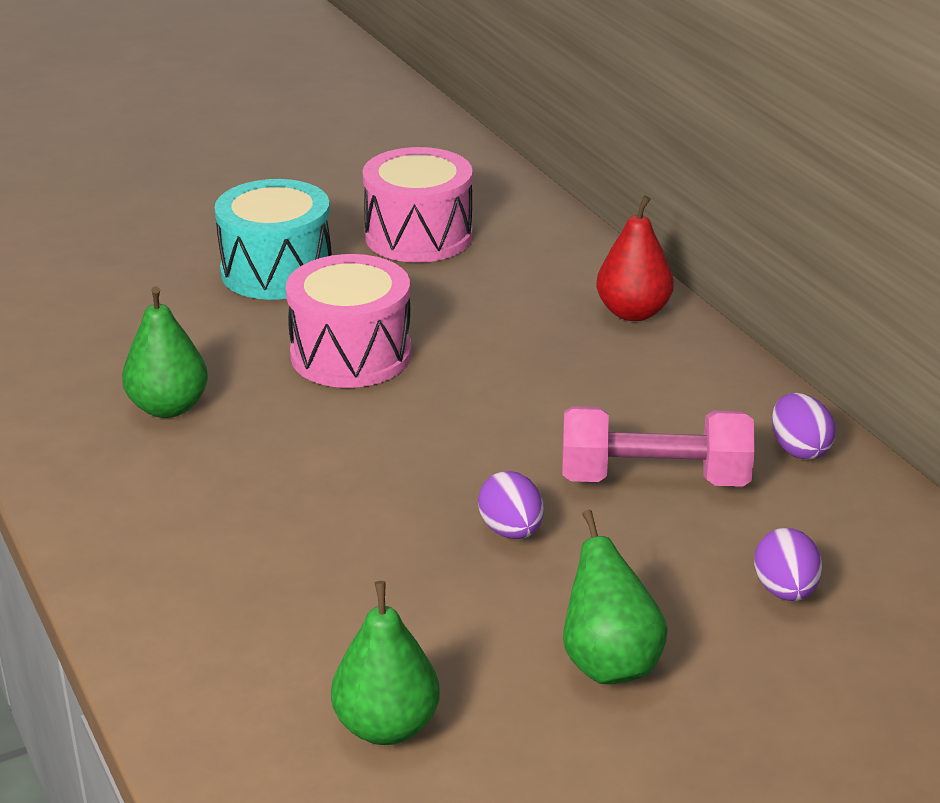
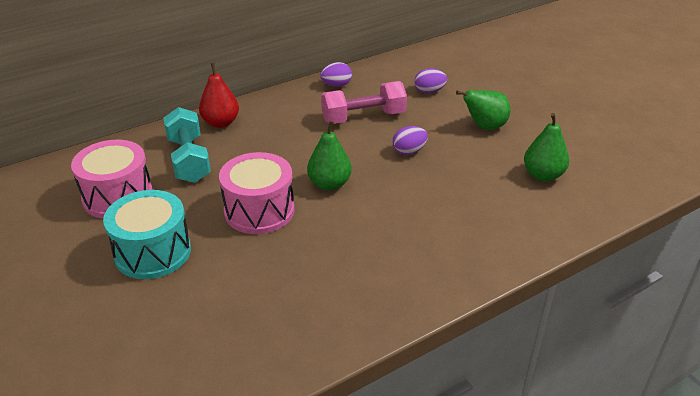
camera: 95 degrees left, 5 degrees up
green pear [122,287,208,418] -> green pear moved to [307,120,352,191]
pink dumbbell [562,406,755,487] -> pink dumbbell turned 75 degrees clockwise [321,81,407,124]
none -> turquoise dumbbell [163,107,211,183]

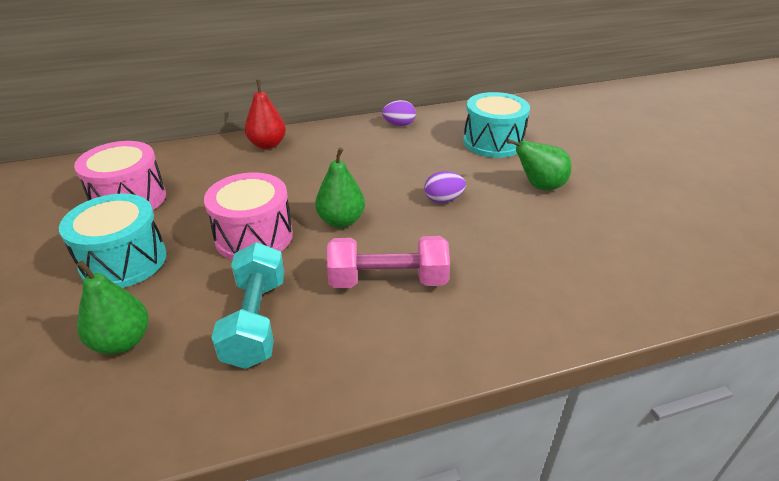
camera: 15 degrees right, 0 degrees up
turquoise dumbbell [163,107,211,183] -> turquoise dumbbell moved to [211,242,284,369]
pink dumbbell [321,81,407,124] -> pink dumbbell moved to [327,236,450,288]
purple egg [414,68,447,94] -> turquoise drum [463,92,530,158]
green pear [524,113,569,181] -> green pear moved to [77,261,149,354]

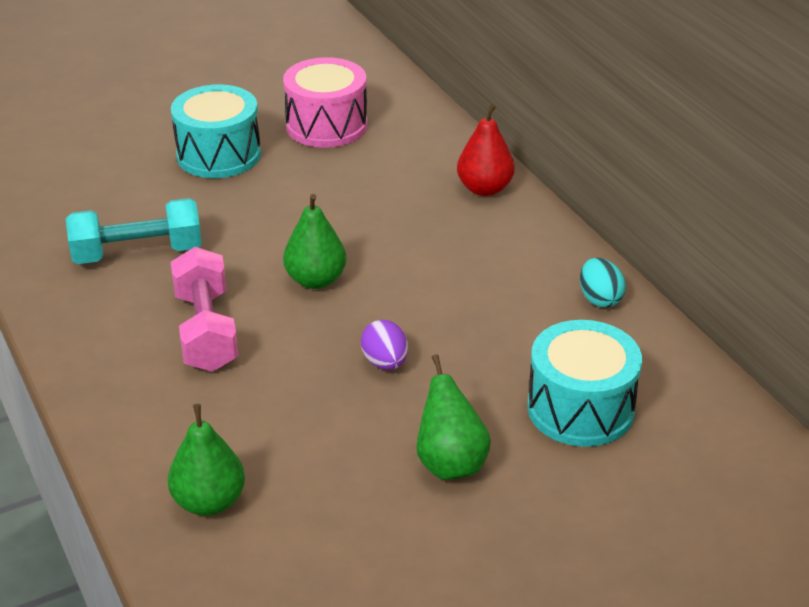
camera: 80 degrees right, 0 degrees up
green pear [77,261,149,354] -> green pear moved to [168,404,245,516]
pink drum [204,172,293,260] -> none
purple egg [382,100,416,126] -> turquoise egg [580,258,626,308]

